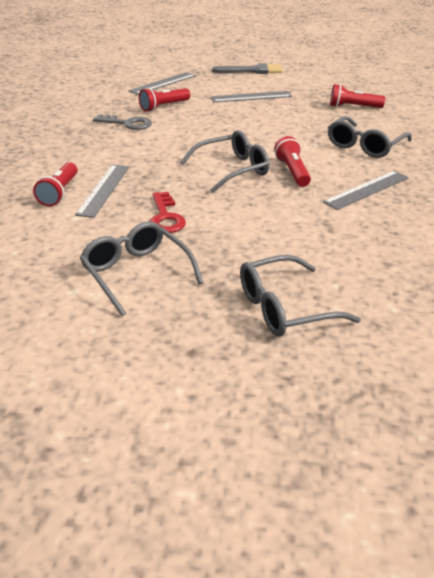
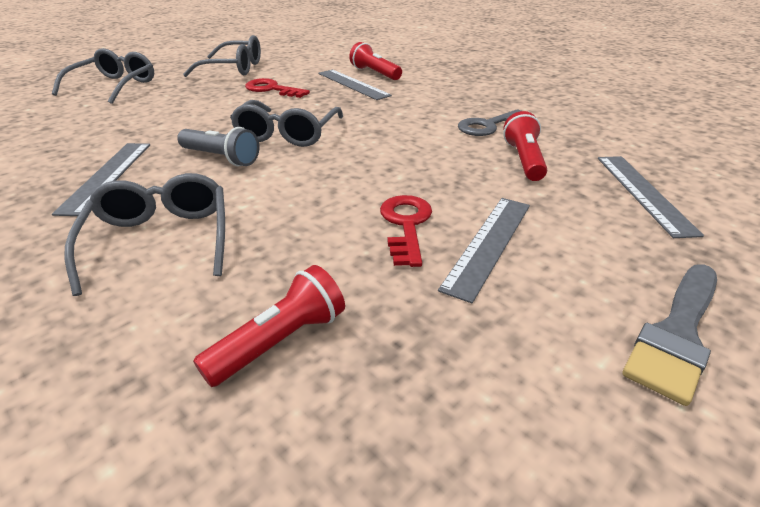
camera: 130 degrees right, 0 degrees up
red flashlight [274,136,311,187] -> grey flashlight [177,127,259,166]
none -> red key [380,195,432,267]

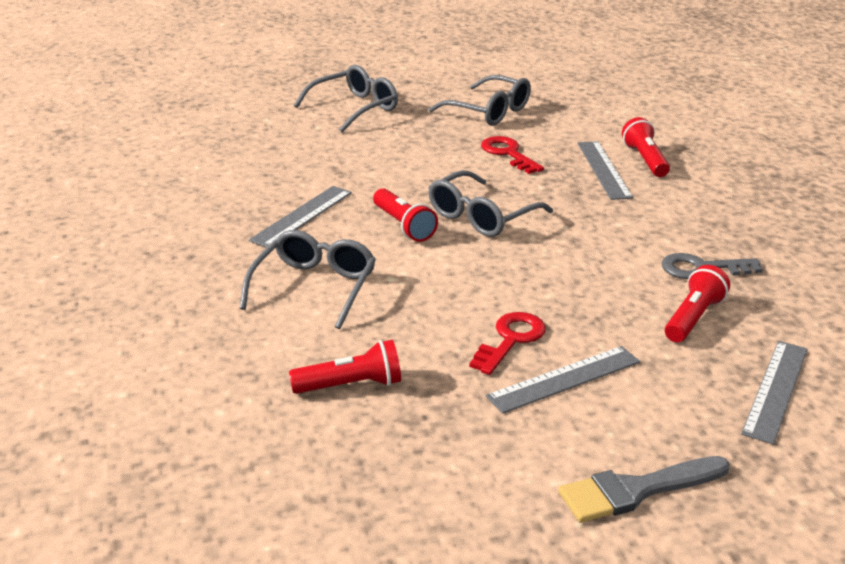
camera: 30 degrees right, 5 degrees down
grey flashlight [177,127,259,166] -> red flashlight [373,188,438,242]

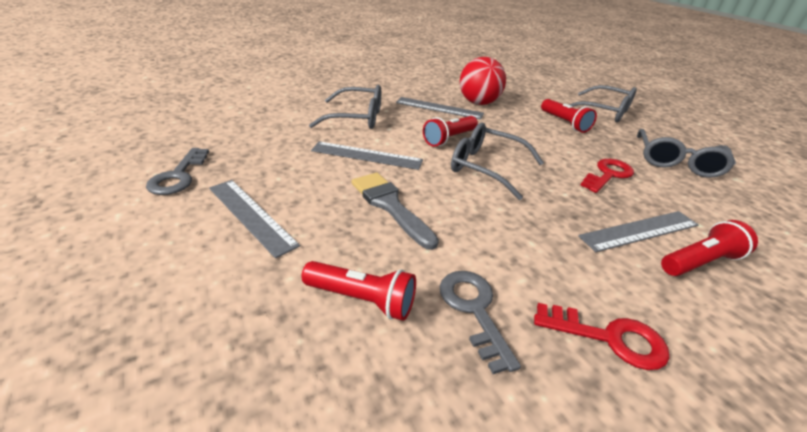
camera: 75 degrees right, 5 degrees up
red flashlight [289,340,401,394] -> red flashlight moved to [541,99,597,133]
red key [469,312,546,375] -> red key moved to [534,303,669,370]
grey brush [558,456,730,523] -> grey brush moved to [351,172,439,250]
grey ruler [741,341,808,444] -> grey ruler moved to [311,141,423,170]
none -> grey key [146,148,209,195]
none -> red ball [460,57,506,105]

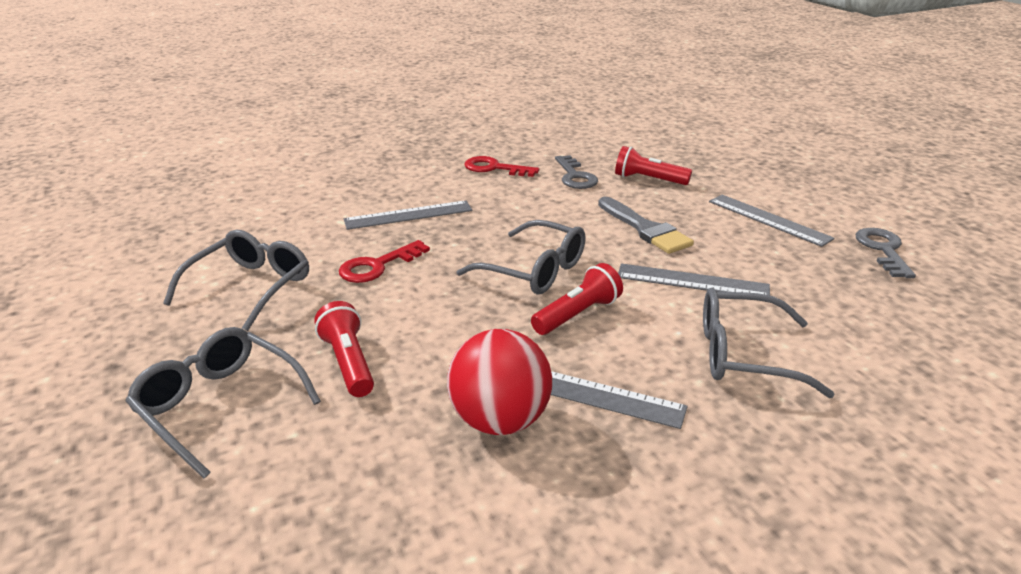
camera: 175 degrees left, 5 degrees down
red flashlight [661,220,758,276] -> none

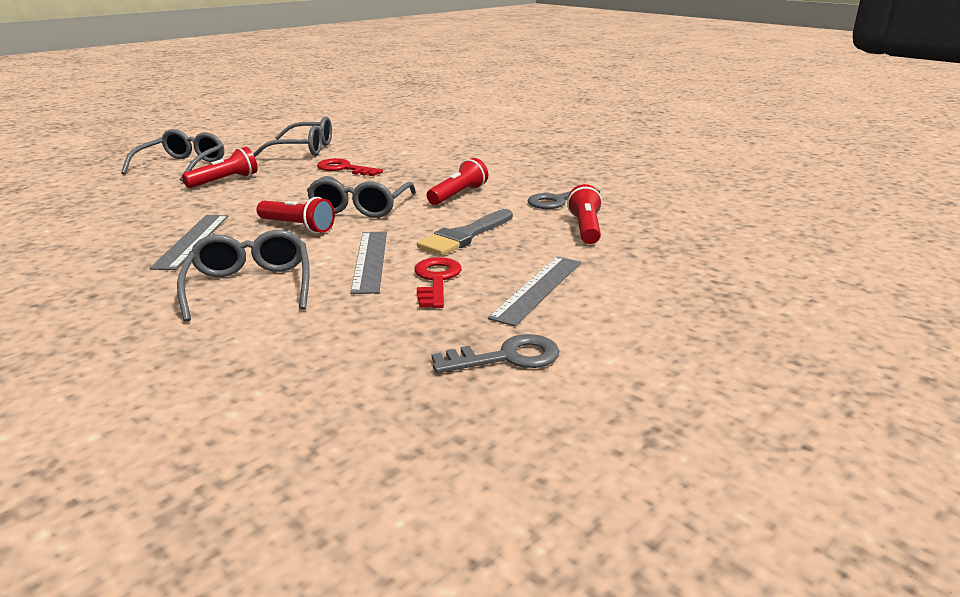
camera: 70 degrees right, 5 degrees down
grey ruler [344,200,472,230] -> none
red ball [447,329,552,435] -> none
red key [464,156,539,177] -> red key moved to [414,257,462,308]
none -> red flashlight [427,158,488,205]

